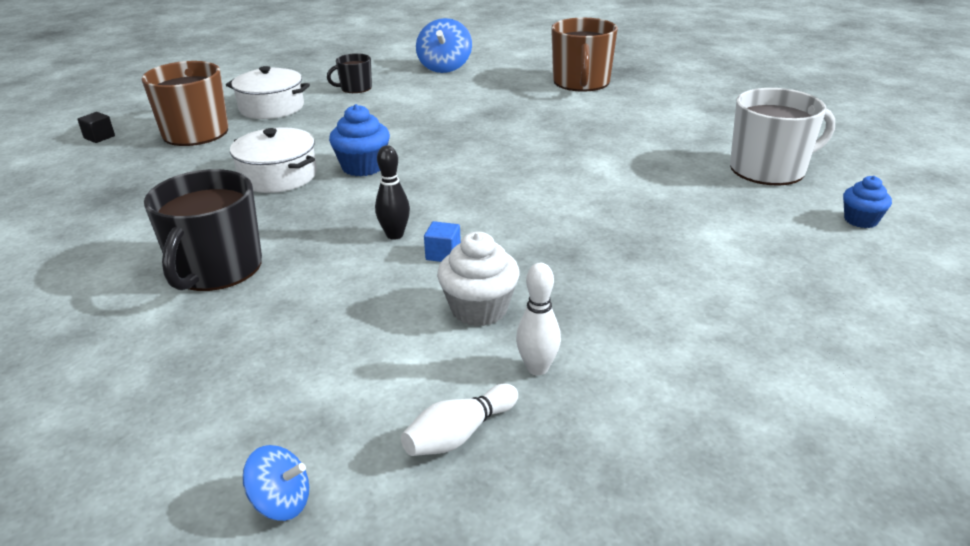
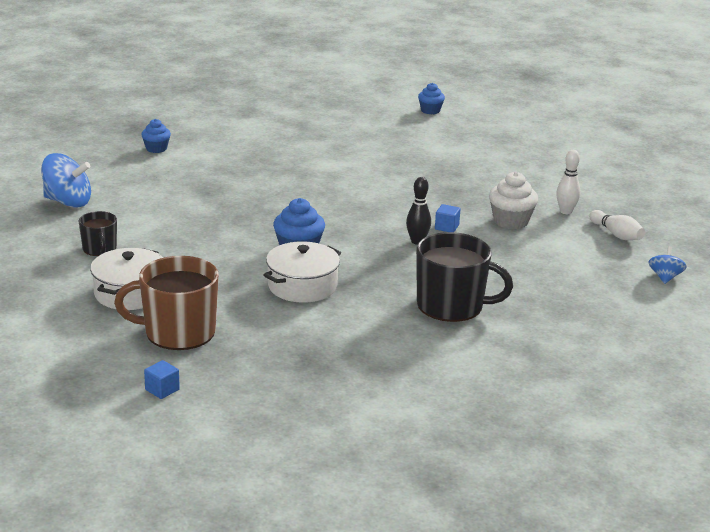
camera: 85 degrees left, 5 degrees down
black cube [77,112,115,143] -> blue cube [144,360,180,399]
brown mug [551,18,618,92] -> blue cupcake [141,119,171,153]
white mug [730,88,835,186] -> none

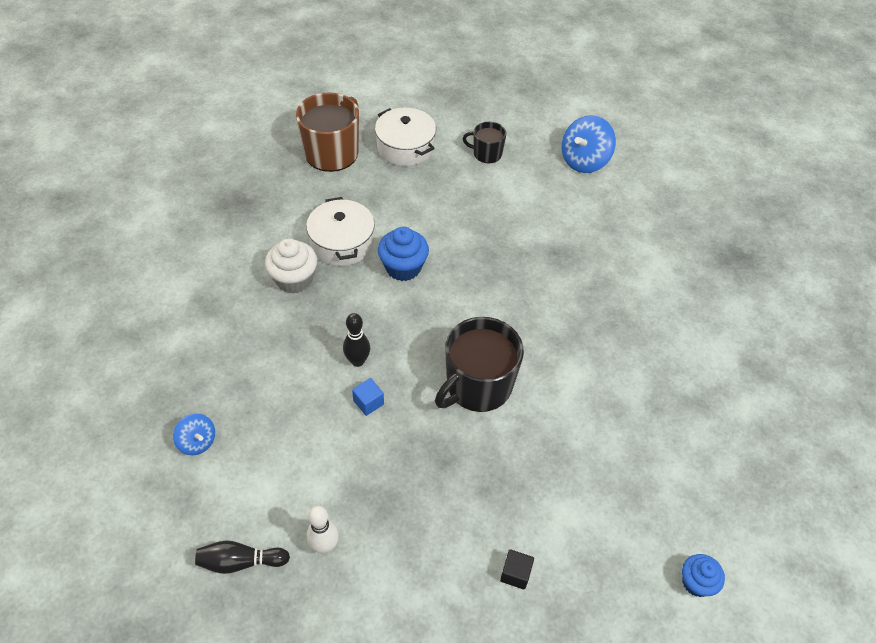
camera: 120 degrees right, 25 degrees up
blue cupcake [141,119,171,153] -> none
blue cube [144,360,180,399] -> none
black mug [416,232,513,322] -> black mug moved to [435,317,524,412]
white cupcake [489,172,538,229] -> white cupcake moved to [265,238,317,293]
white bowling pin [589,210,645,240] -> black bowling pin [195,540,290,574]
blue spinning top [649,246,687,284] -> blue spinning top moved to [173,413,215,455]
none -> black cube [500,549,534,590]

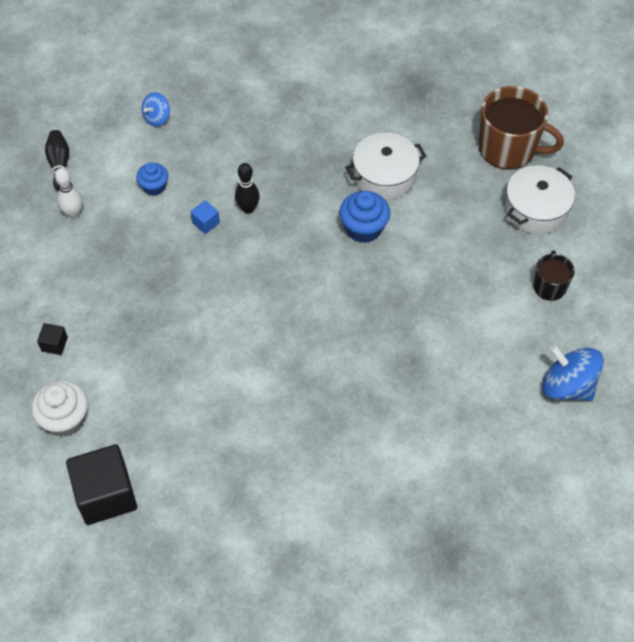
camera: 85 degrees right, 5 degrees up
white cupcake [265,238,317,293] -> white cupcake moved to [31,380,88,437]
black mug [435,317,524,412] -> none
blue cupcake [682,554,725,597] -> blue cupcake moved to [136,162,168,196]
none -> black cube [66,444,137,525]

